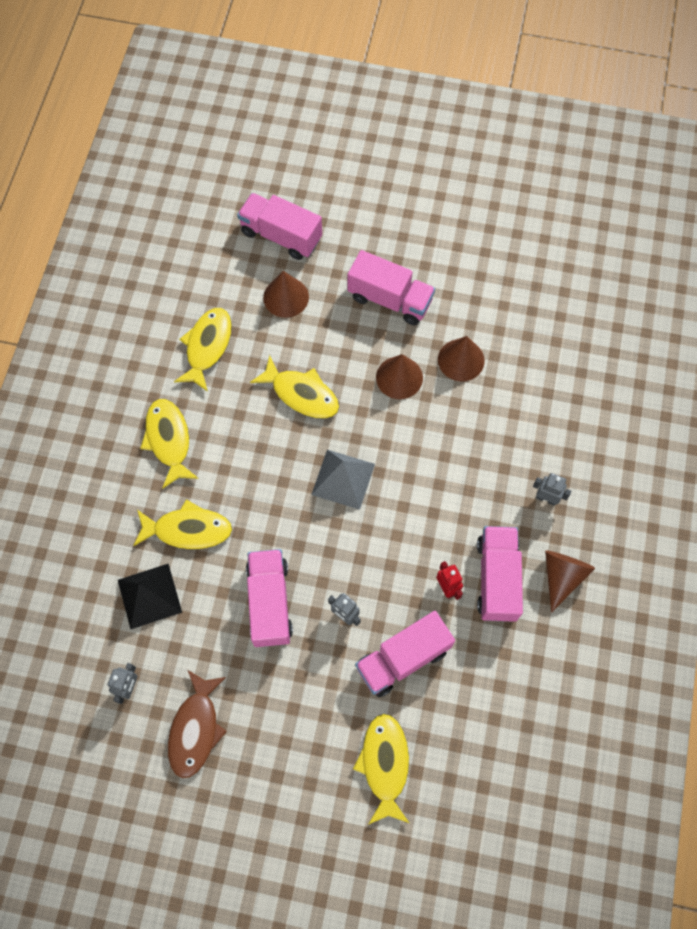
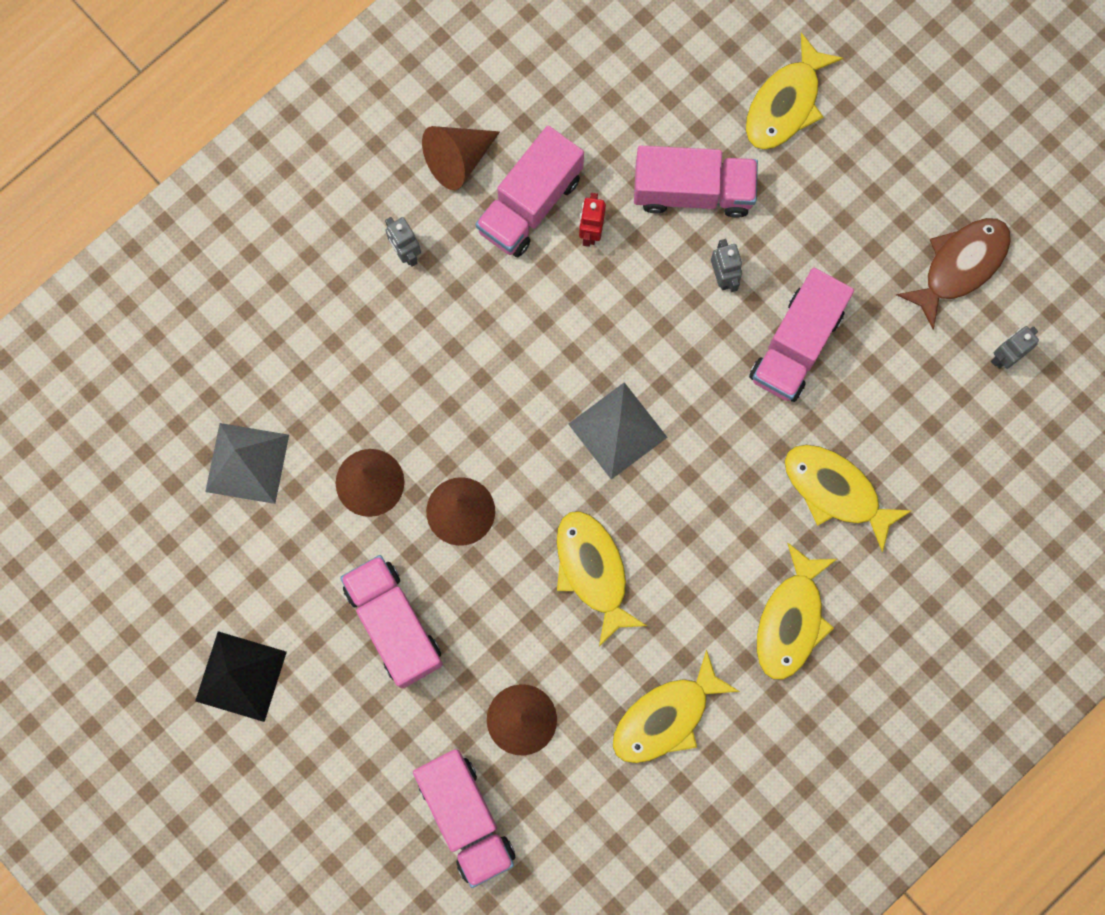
camera: 145 degrees left, 10 degrees up
black pyramid [118,564,182,629] -> black pyramid moved to [195,631,287,722]
none -> grey pyramid [205,423,289,504]

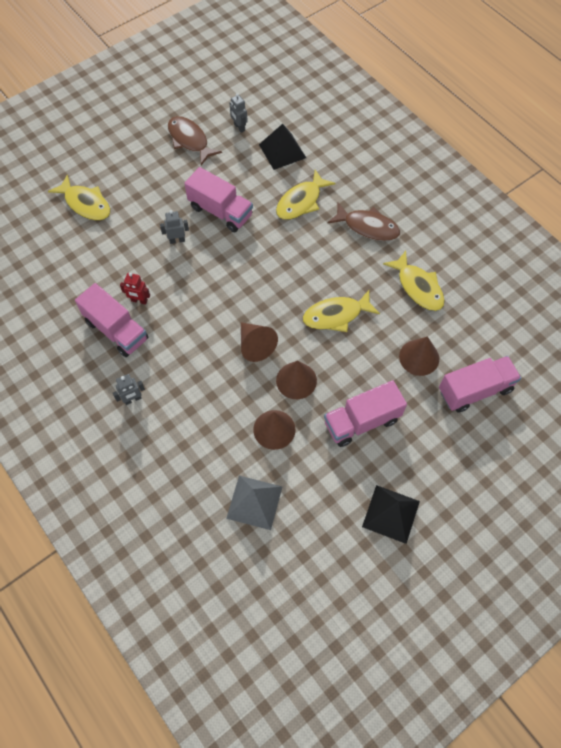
camera: 85 degrees left, 15 degrees down
brown cone [422,126,500,190] -> brown cone moved to [241,322,278,362]
grey pyramid [568,382,668,480] -> none
pink truck [634,146,758,218] -> none
yellow fish [757,543,837,680] -> brown fish [328,203,400,241]
none -> black pyramid [259,124,306,170]

